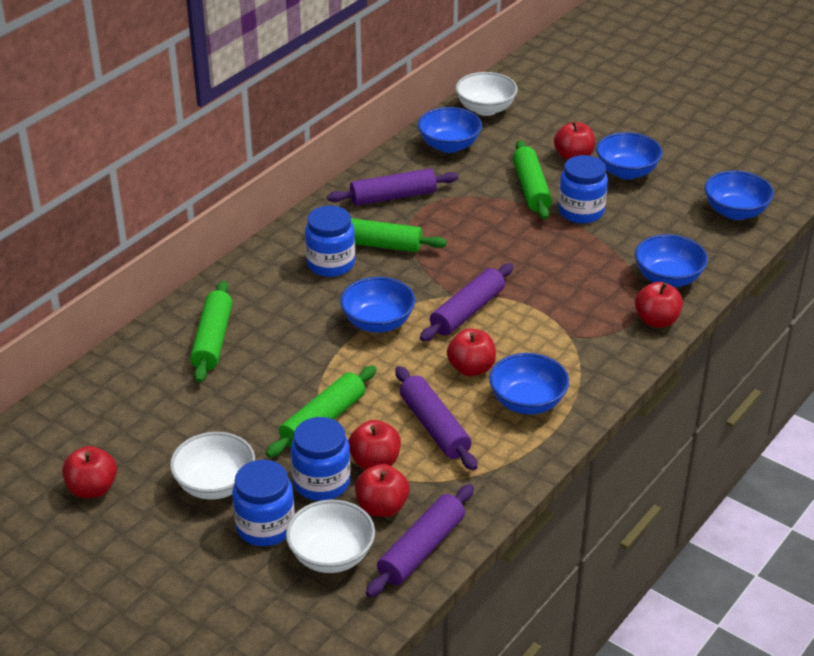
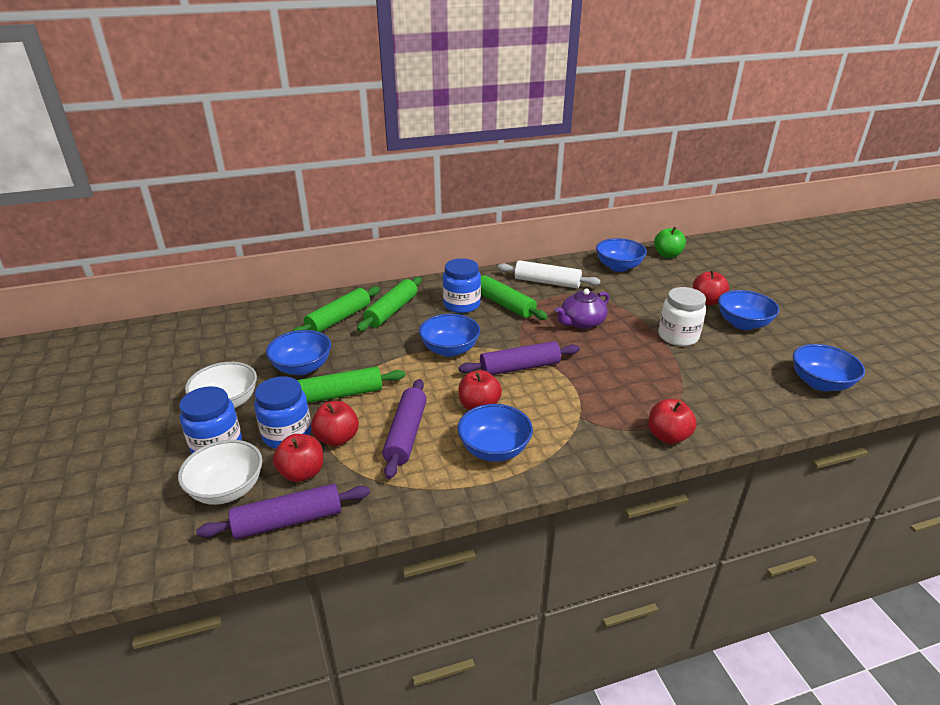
camera: 35 degrees right, 5 degrees down
red apple [62,446,117,498] -> none
purple rolling pin [327,169,458,206] -> white rolling pin [498,260,601,288]
white bowl [456,72,518,116] -> green apple [654,227,686,258]
green rolling pin [513,140,552,220] -> green rolling pin moved to [357,277,422,332]
blue jar [558,155,608,224] -> white jar [658,287,706,346]
blue bowl [635,234,708,287] -> blue bowl moved to [266,330,331,375]
none -> purple teapot [555,288,609,329]

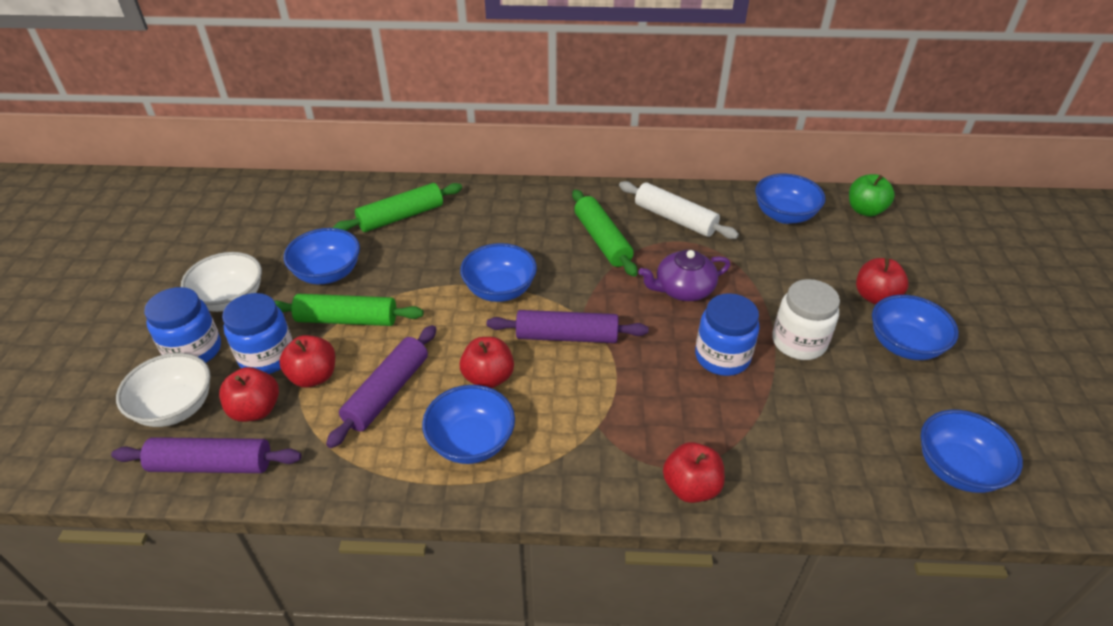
camera: 20 degrees right, 10 degrees up
green rolling pin [357,277,422,332] -> none
blue jar [443,258,481,313] -> blue jar moved to [695,293,760,376]

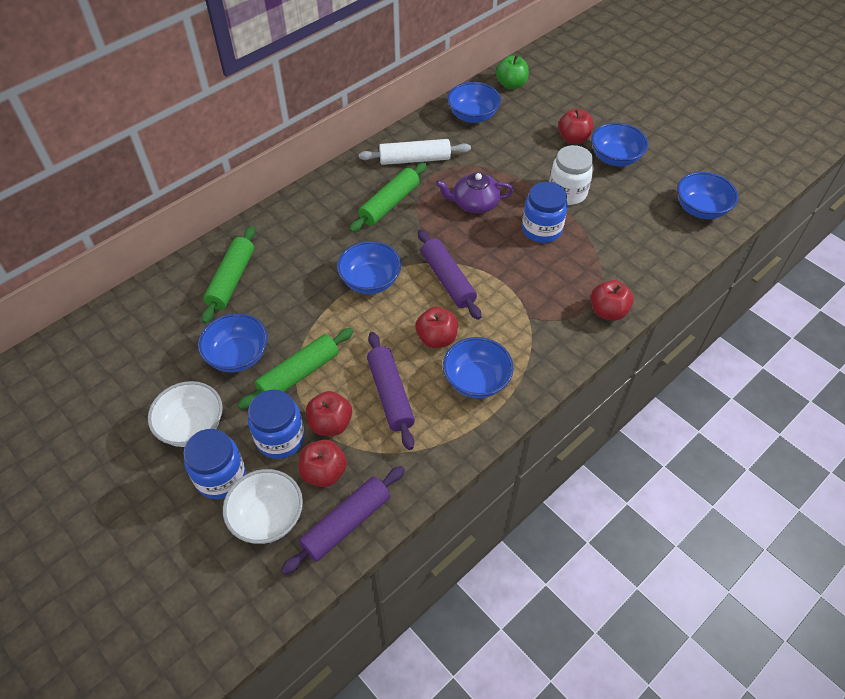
camera: 45 degrees left, 10 degrees up
purple rolling pin [487,310,649,343] -> purple rolling pin turned 75 degrees counterclockwise [418,229,481,320]
green rolling pin [572,189,638,277] -> green rolling pin turned 75 degrees counterclockwise [349,162,427,232]
purple teapot [639,250,730,301] -> purple teapot turned 60 degrees clockwise [436,172,514,214]

